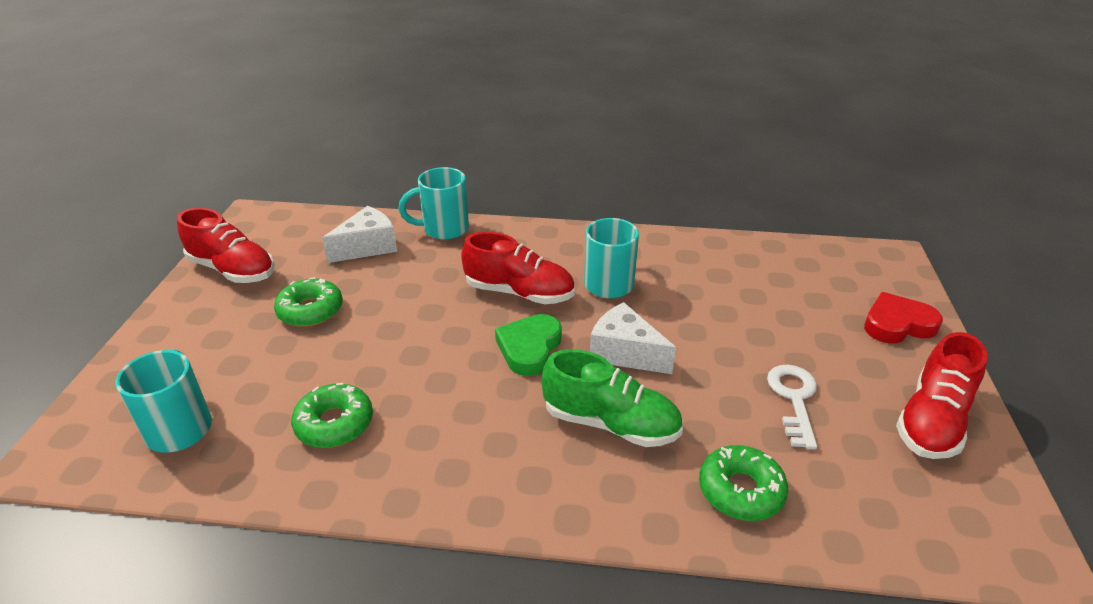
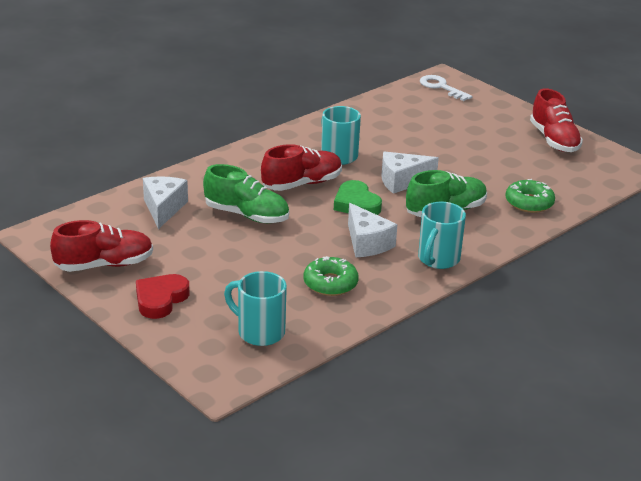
camera: 50 degrees left, 5 degrees down
green donut [274,277,343,327] -> none
turquoise mug [399,167,469,240] -> turquoise mug moved to [418,202,466,269]
white key [767,365,817,449] -> white key moved to [420,75,472,101]
red heart [864,292,943,343] -> red heart moved to [136,274,189,319]
none -> green shoe [203,164,289,223]
none -> white cheese [348,203,397,258]

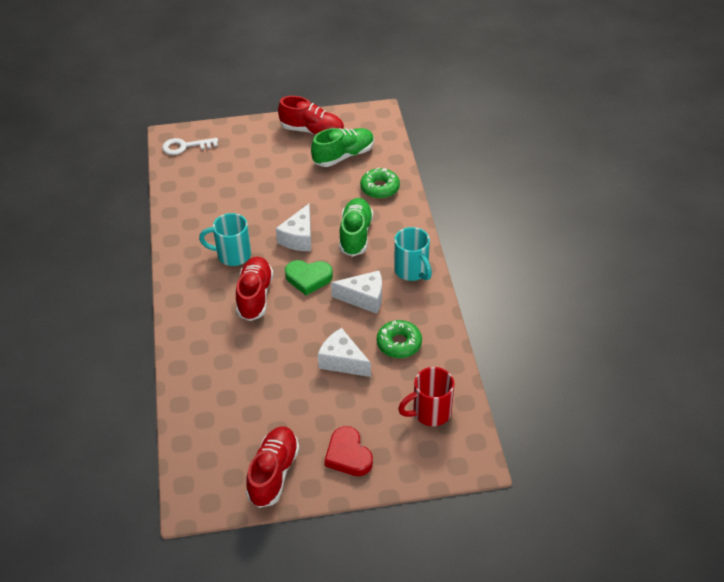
camera: 55 degrees left, 15 degrees up
white cheese [143,176,188,229] -> white cheese moved to [318,328,371,377]
green shoe [203,164,289,223] -> green shoe moved to [311,128,374,167]
turquoise mug [224,271,287,346] -> red mug [398,367,455,426]

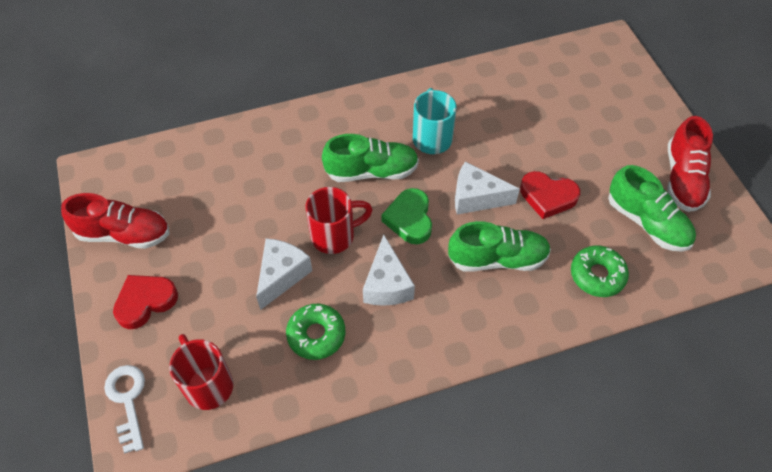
camera: 80 degrees right, 10 degrees up
white key [162,138,218,155] -> white key moved to [104,365,145,453]
red shoe [236,257,273,321] -> green shoe [322,134,419,182]
turquoise mug [394,227,432,281] -> none
none -> red mug [305,187,373,254]
none -> red heart [520,171,580,219]

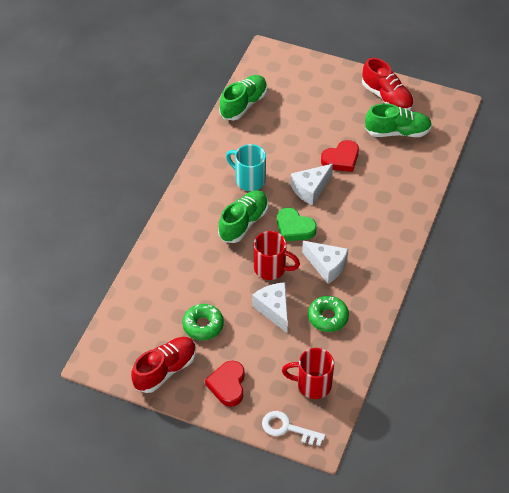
camera: 50 degrees left, 5 degrees down
red mug [305,187,373,254] -> red mug turned 90 degrees clockwise [254,231,300,280]
green shoe [448,221,551,271] -> green shoe moved to [219,75,267,120]
green donut [571,246,629,297] -> green donut moved to [182,304,224,340]

